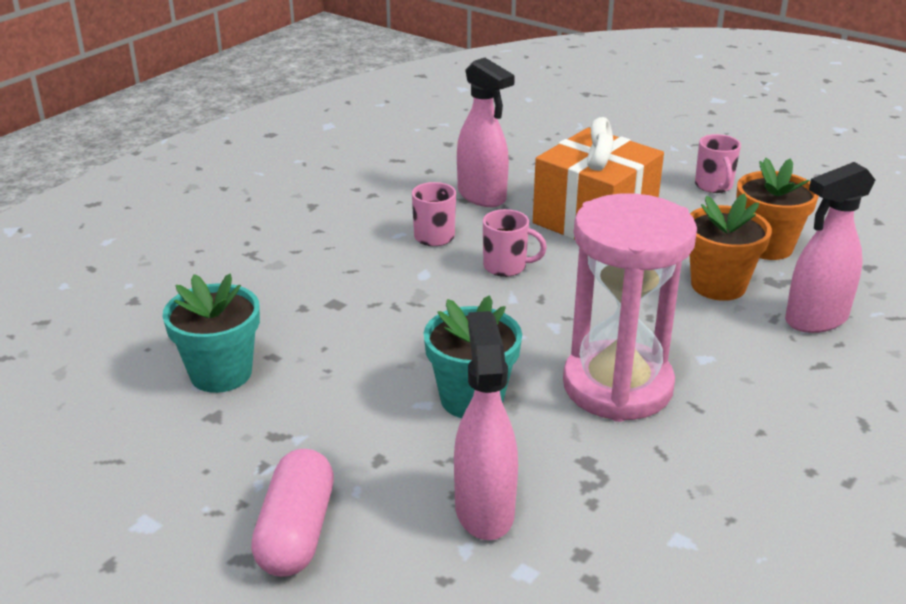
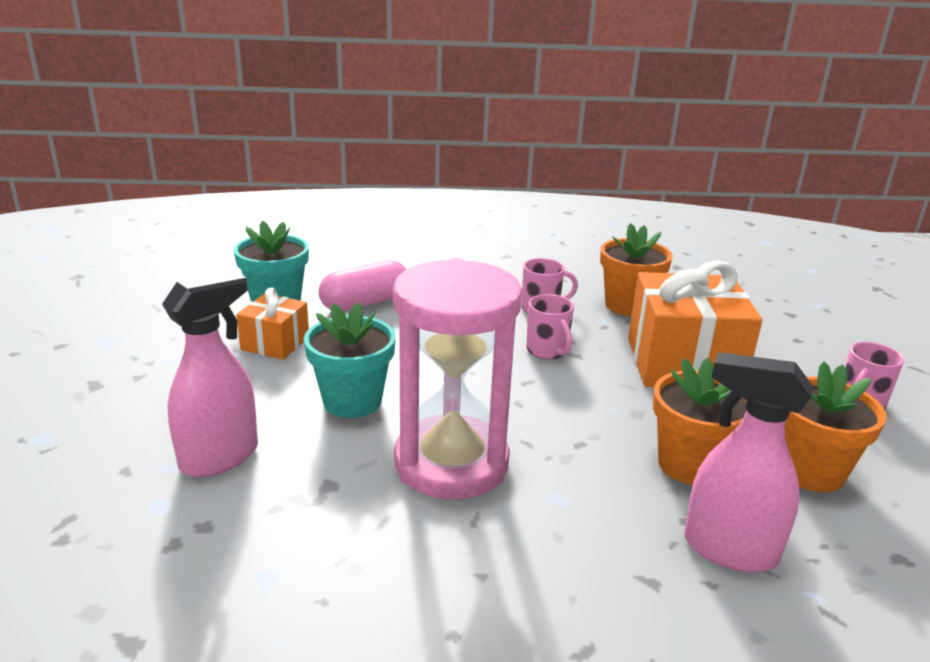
camera: 50 degrees right, 5 degrees down
pink capsule [251,449,334,577] -> pink capsule moved to [319,260,407,311]
pink spray bottle [457,58,515,207] -> orange flower pot [600,223,673,316]
none -> orange gift [236,287,309,360]

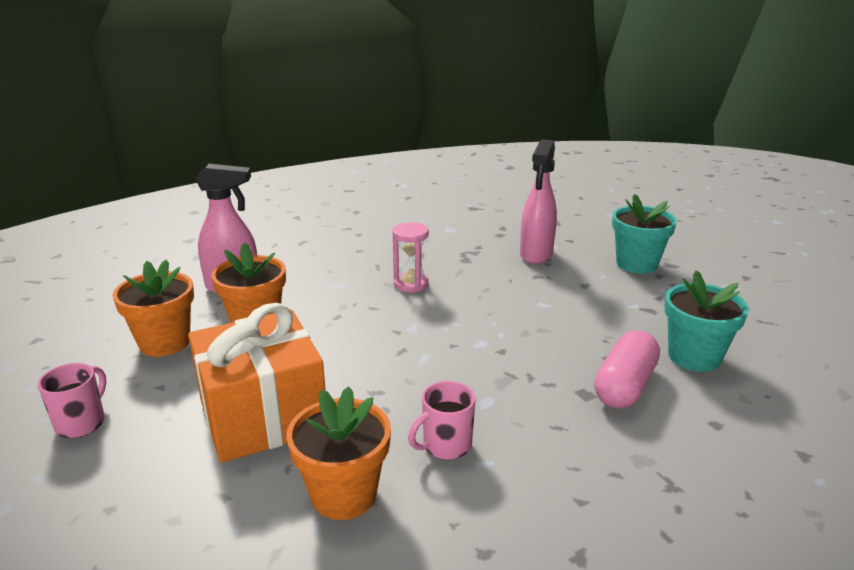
camera: 155 degrees right, 0 degrees up
orange gift [236,287,309,360] -> none
turquoise flower pot [304,302,396,418] -> turquoise flower pot moved to [612,194,677,274]
pink hourglass [393,258,522,500] -> pink hourglass [392,222,429,292], size x0.47
pink mug [526,294,574,359] -> none

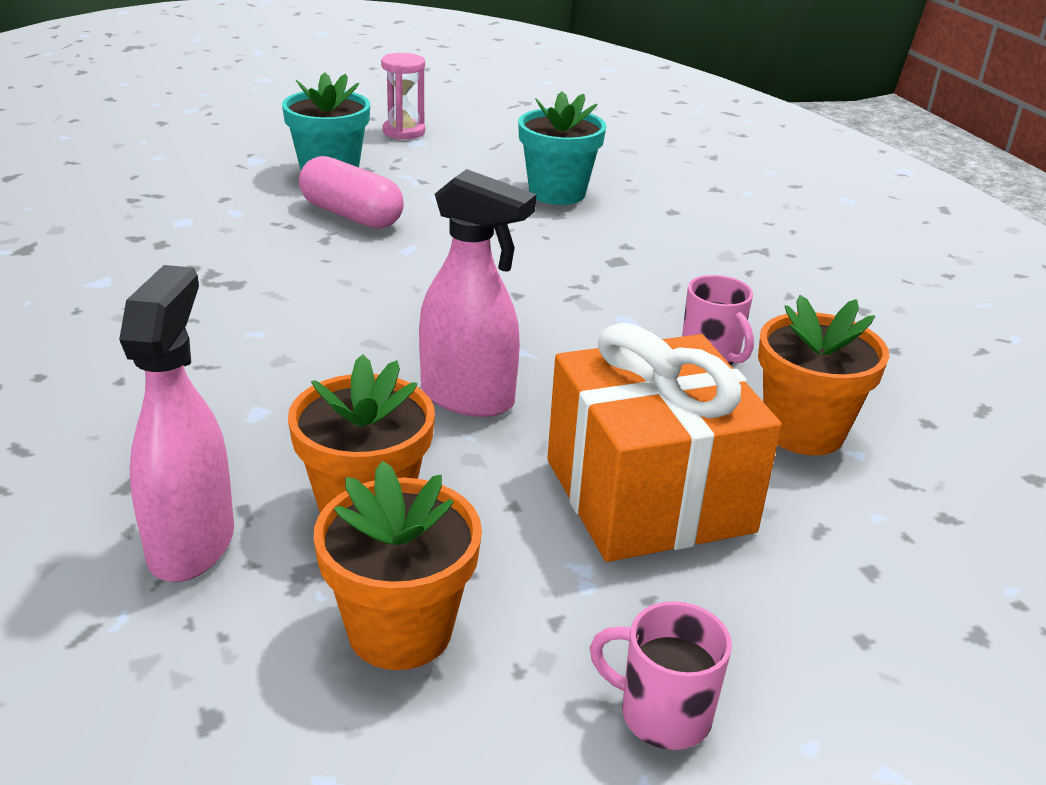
camera: 85 degrees left, 5 degrees up
pink hourglass [392,222,429,292] -> pink hourglass moved to [381,53,425,140]
pink spray bottle [520,139,557,264] -> pink spray bottle moved to [419,169,536,417]
pink capsule [594,330,660,409] -> pink capsule moved to [299,156,404,229]

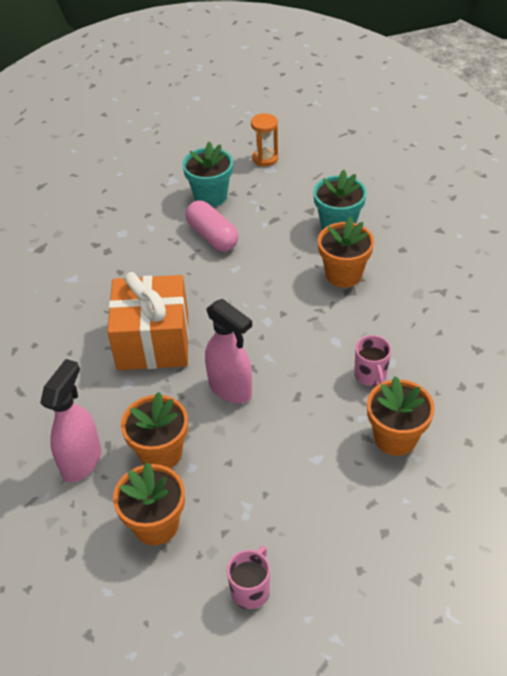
camera: 20 degrees right, 15 degrees up
pink hourglass [381,53,425,140] -> orange hourglass [251,113,278,166]
orange gift [547,323,782,562] -> orange gift moved to [107,272,189,370]
pink mug [590,601,732,750] -> pink mug turned 75 degrees clockwise [227,546,270,609]
none -> orange flower pot [318,217,374,288]

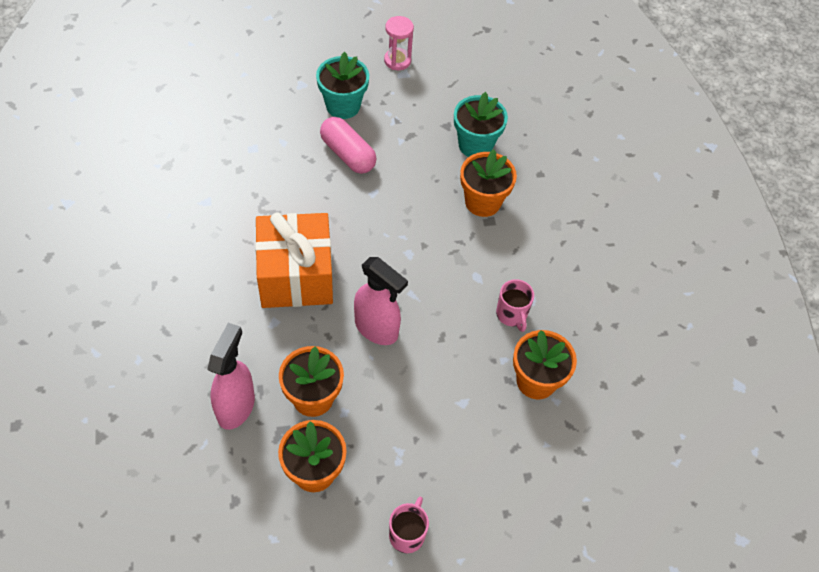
camera: 10 degrees left, 10 degrees up
orange hourglass [251,113,278,166] -> pink hourglass [384,16,414,70]

